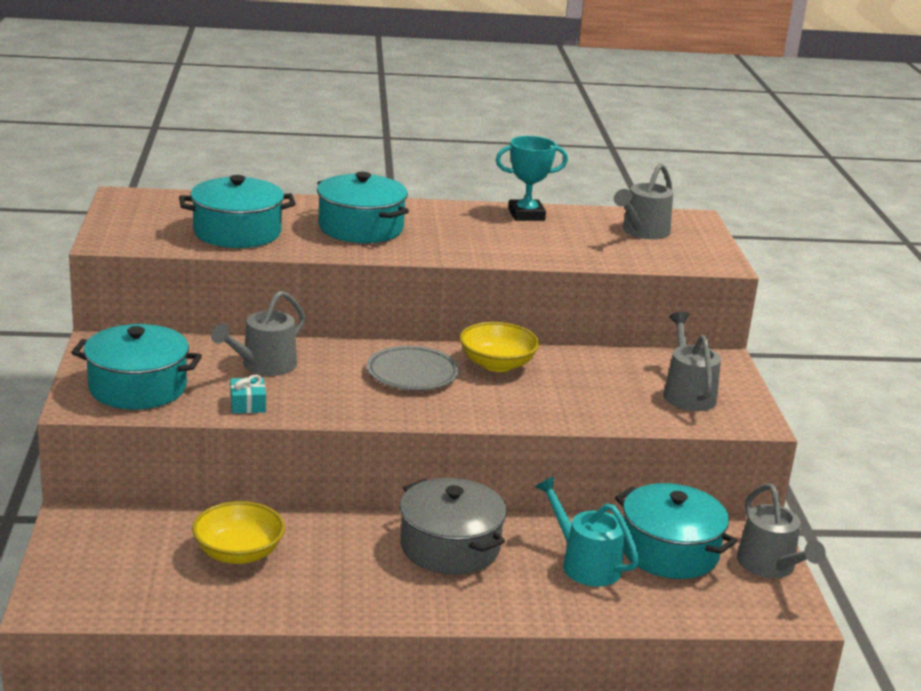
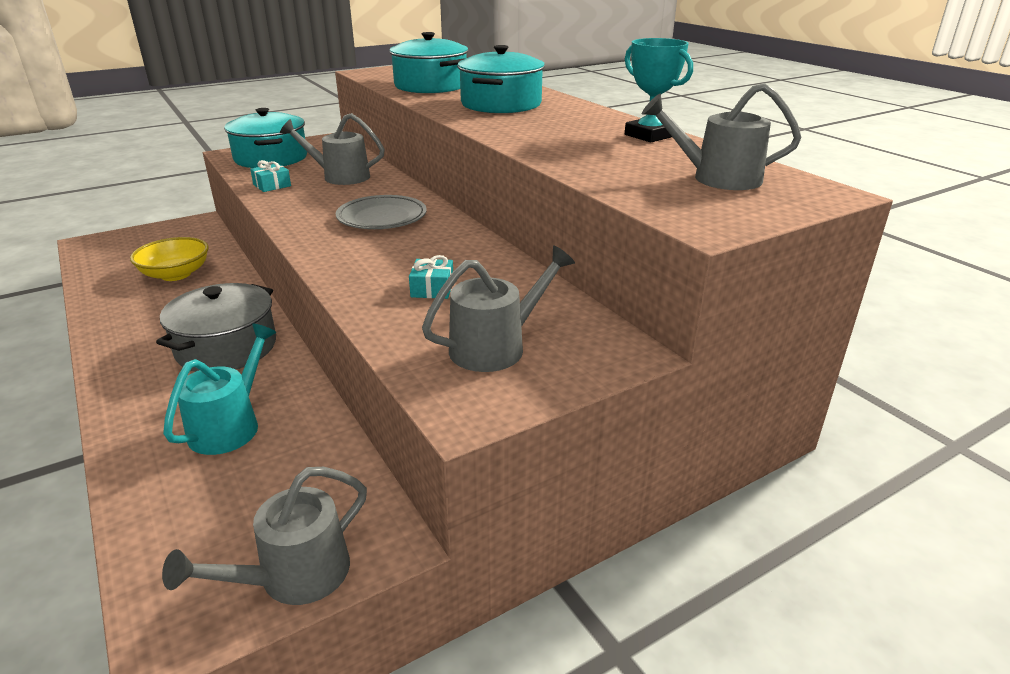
camera: 65 degrees right, 5 degrees up
yellow bowl [459,322,540,372] -> none
turquoise pot [615,483,737,579] -> none
none -> turquoise gift [409,255,453,299]

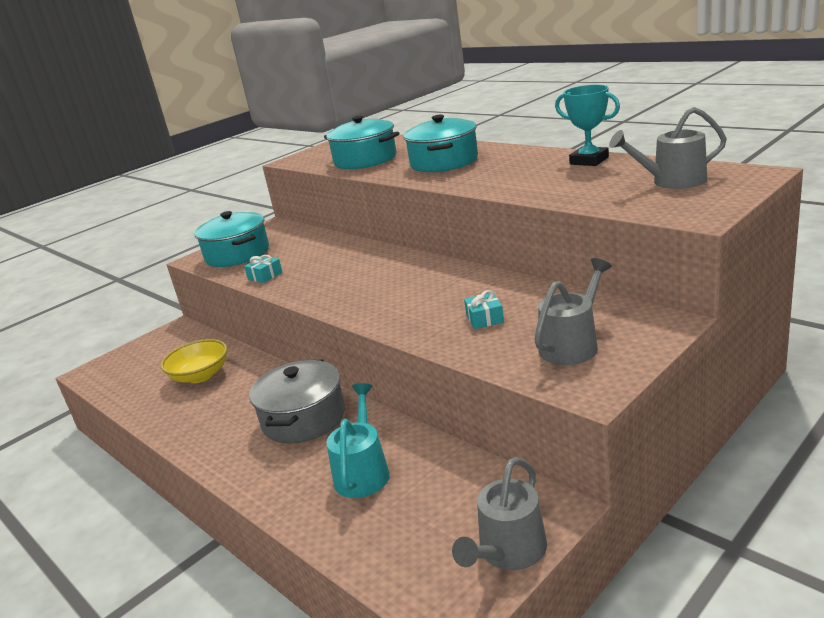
camera: 10 degrees left, 5 degrees down
grey watering can [280,113,385,185] -> none
grey plate [336,195,427,229] -> none

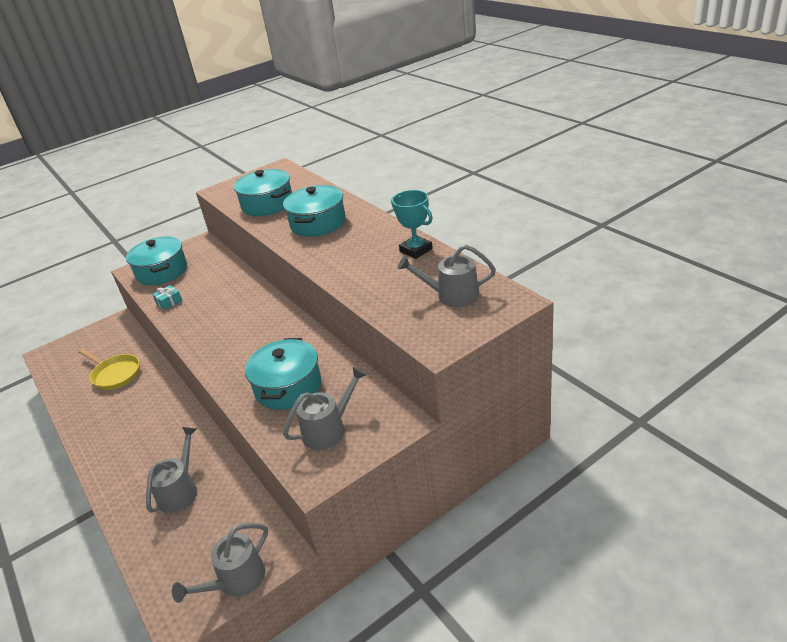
camera: 10 degrees right, 10 degrees up
yellow bowl [161,339,227,383] -> yellow pan [78,349,140,390]
grey pot [249,359,345,444] -> none
turquoise watering can [326,383,390,498] -> grey watering can [146,427,197,513]
turquoise gift [464,290,504,329] -> turquoise pot [245,338,321,410]

